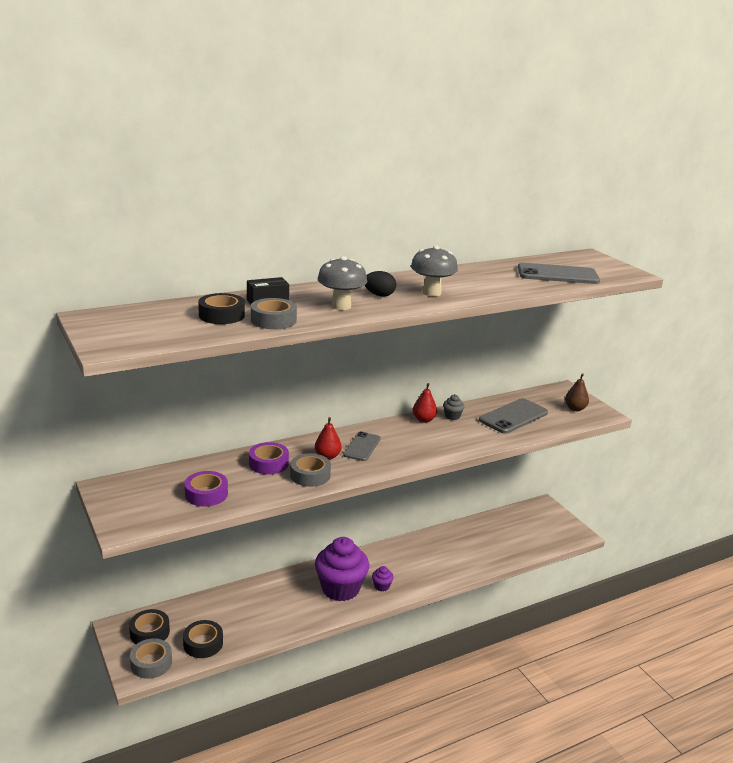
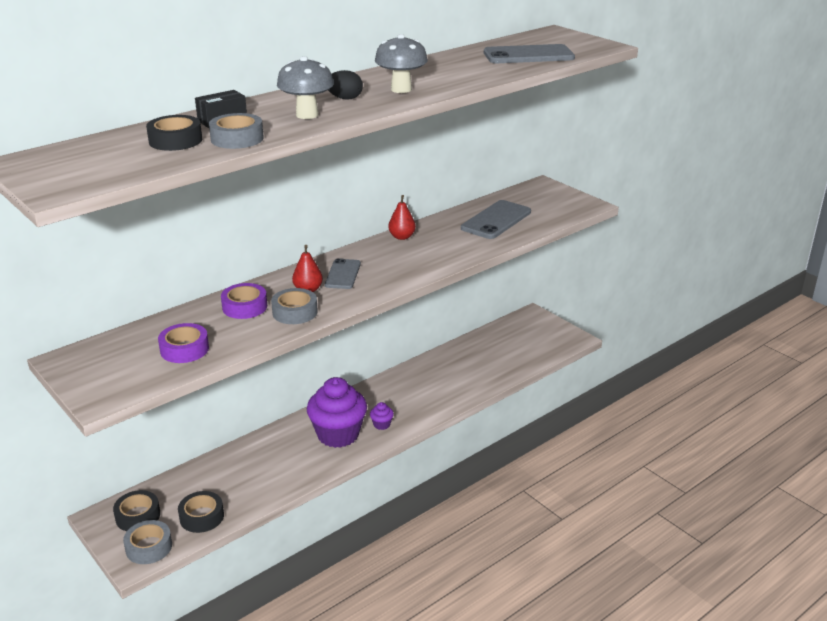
camera: 10 degrees left, 5 degrees up
grey cupcake [443,395,465,420] -> none
brown pear [565,373,589,411] -> none

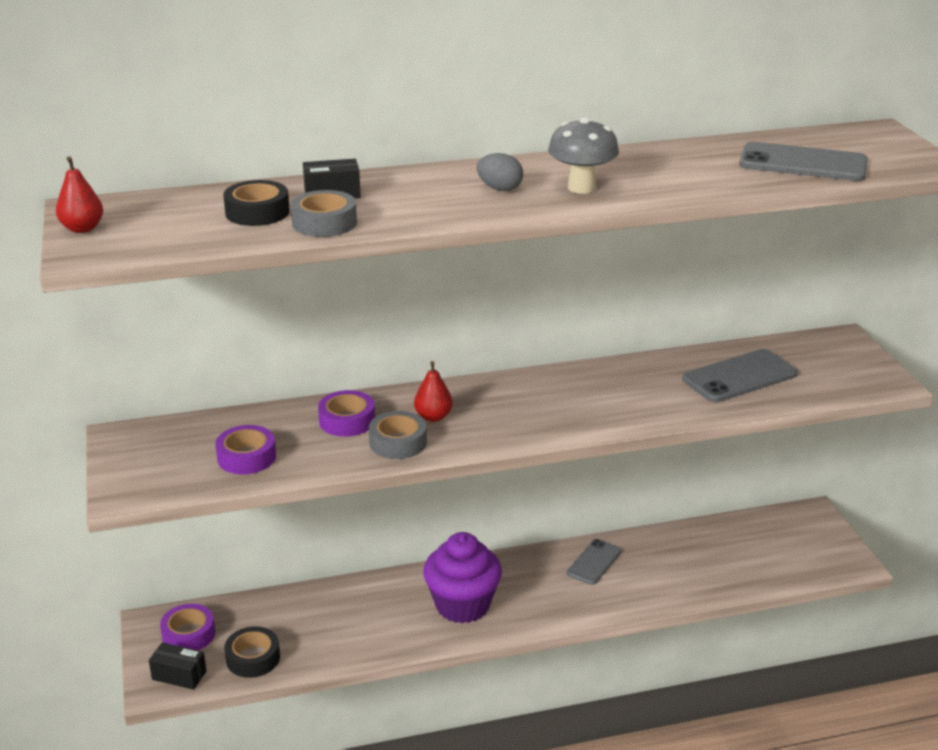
camera: 25 degrees right, 0 degrees up
black tape [113,490,160,531] -> purple tape [160,604,215,650]
grey tape [123,520,172,564] -> black box [149,642,206,690]
grey mushroom [277,56,334,119] -> none
grey phone [325,258,361,289] -> grey phone moved to [567,539,621,585]
black egg [328,70,363,100] -> grey egg [477,153,523,191]
purple cupcake [370,402,394,430] -> none
red pear [388,195,416,240] -> red pear moved to [56,156,103,233]

